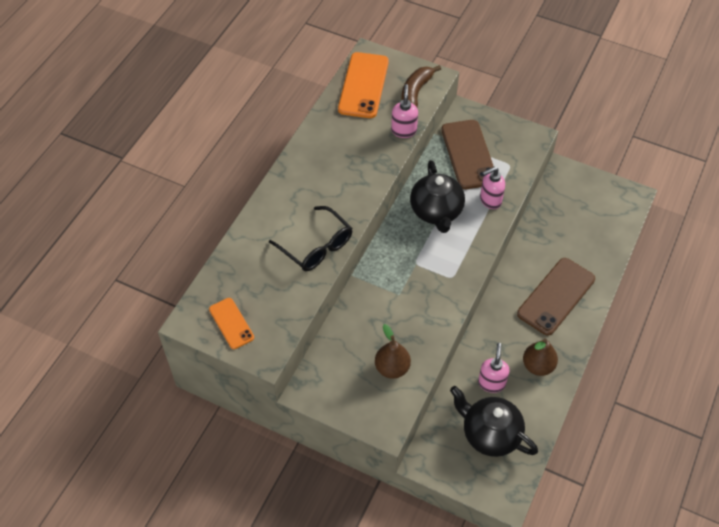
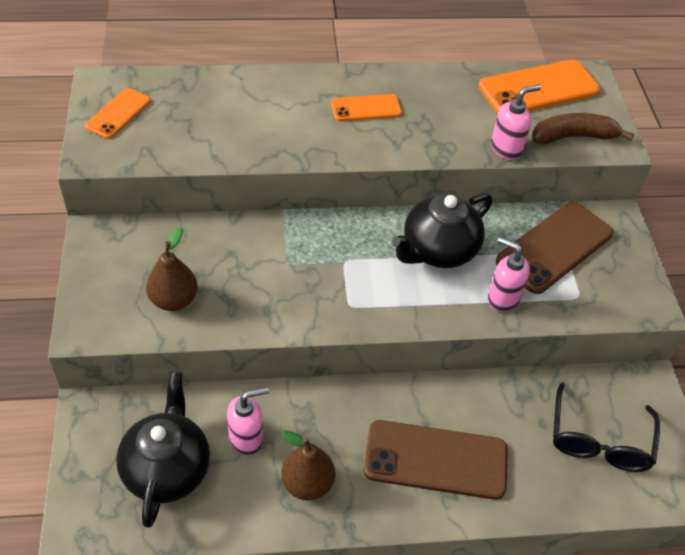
camera: 55 degrees right, 5 degrees down
black glasses [269,206,352,271] -> black glasses moved to [553,382,660,472]
none -> orange phone [331,94,402,121]

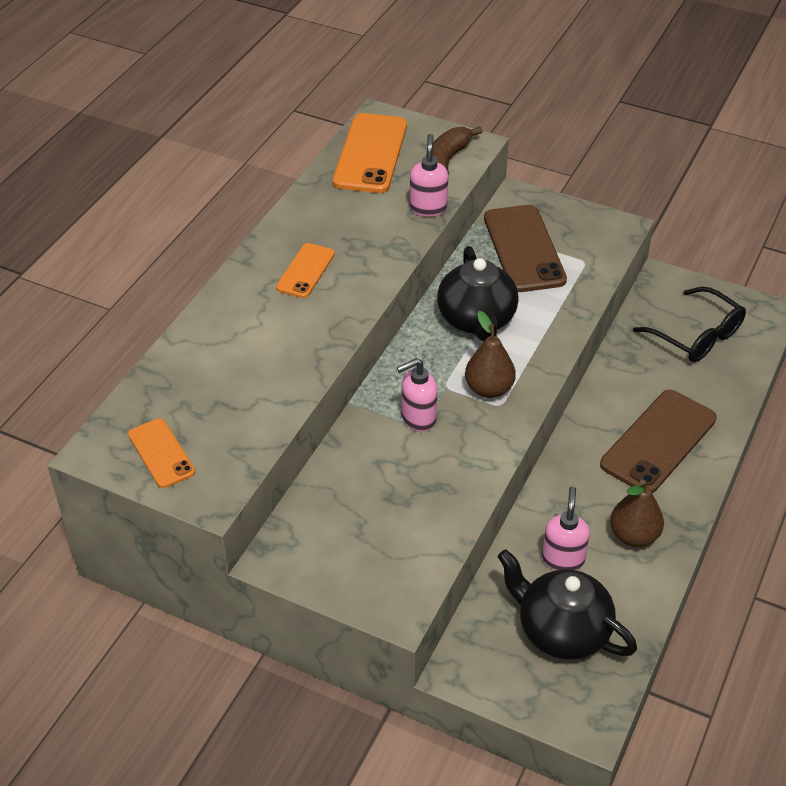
camera: 55 degrees left, 5 degrees down
brown pear [146,227,198,311] -> brown pear moved to [465,311,516,398]
pink soap dispenser [488,237,530,312] -> pink soap dispenser moved to [397,358,437,432]

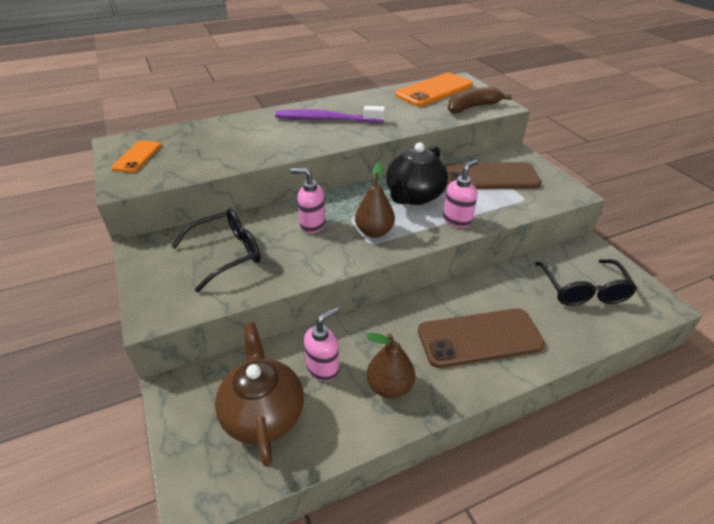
camera: 40 degrees right, 5 degrees down
orange phone [276,243,335,298] -> purple toothbrush [275,106,385,123]
pink soap dispenser [410,134,448,217] -> pink soap dispenser moved to [443,160,478,228]
brown phone [484,205,567,292] -> brown phone turned 60 degrees clockwise [444,162,541,189]
black teapot [498,549,637,660] -> brown teapot [215,322,304,467]
none -> black glasses [171,208,261,292]

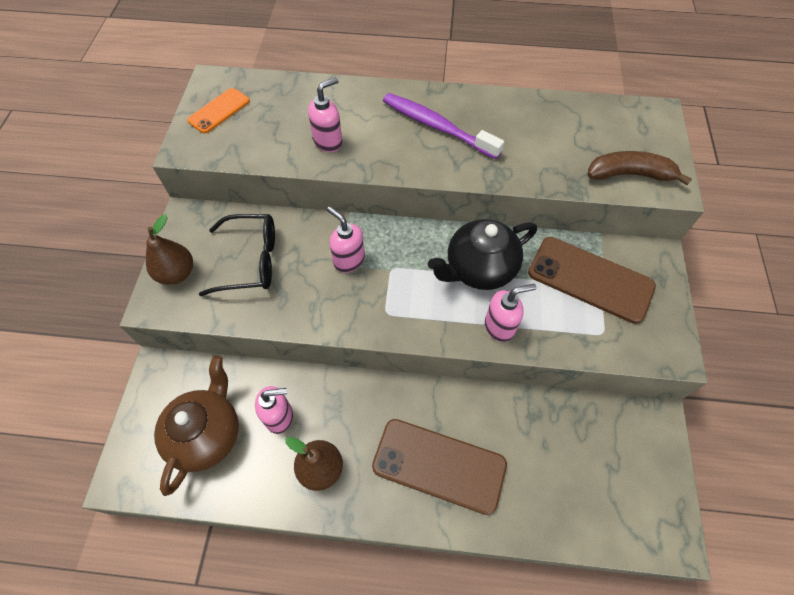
camera: 30 degrees right, 20 degrees up
brown pear [355,163,395,238] -> brown pear moved to [146,214,193,285]
orange phone [395,73,473,107] -> none
black glasses [535,259,637,306] -> none
none -> pink soap dispenser [308,77,342,152]

